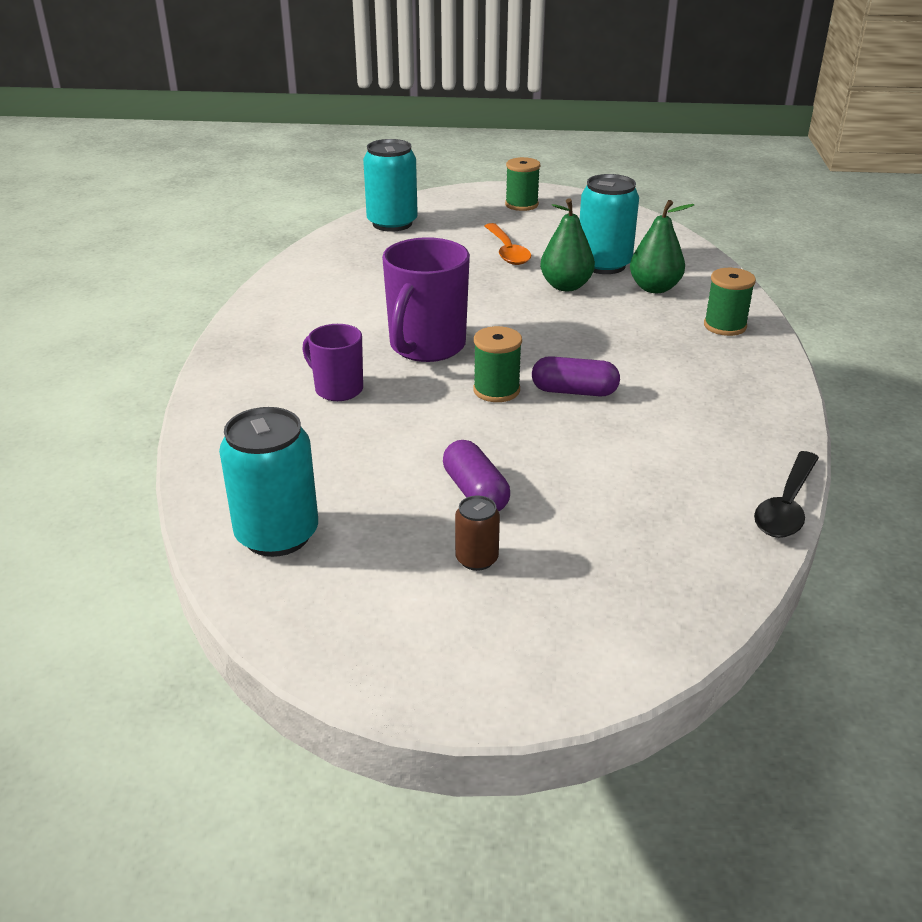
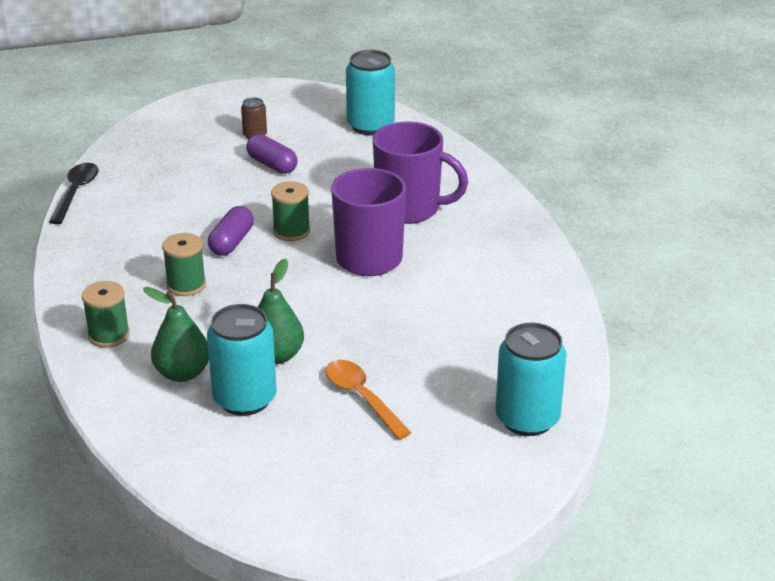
camera: 160 degrees right, 0 degrees up
purple mug [302,324,363,401] -> purple mug [373,121,468,224], size x1.71
green spool [505,157,540,211] -> green spool moved to [162,233,206,296]
purple capsule [532,356,620,396] -> purple capsule turned 60 degrees counterclockwise [208,206,254,256]

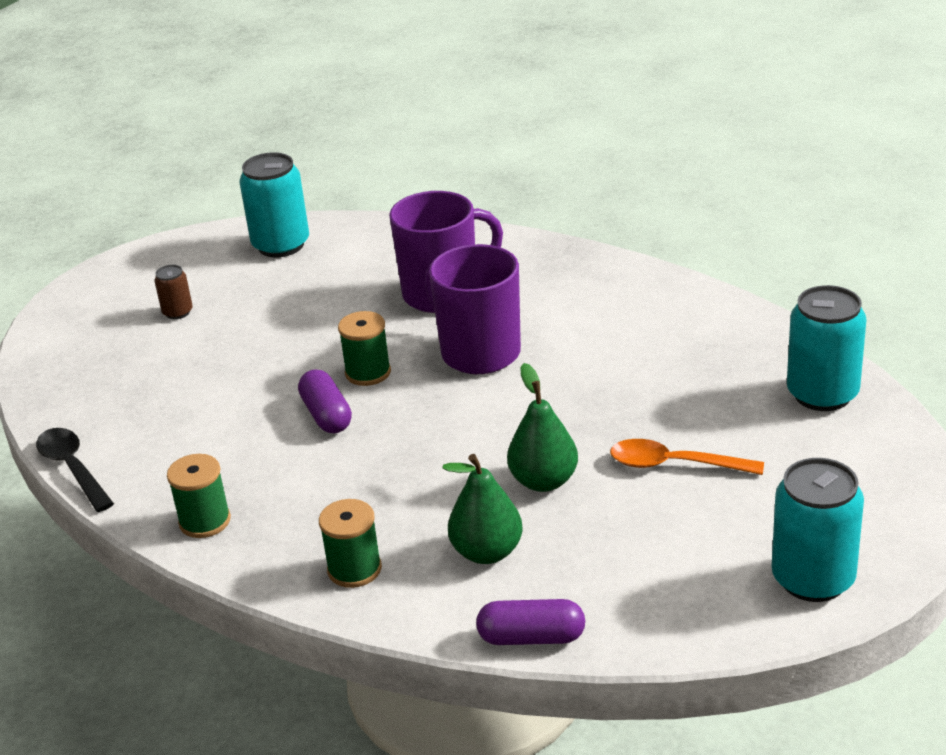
camera: 40 degrees left, 0 degrees up
green spool [162,233,206,296] -> green spool moved to [167,454,231,538]
turquoise can [207,304,277,416] -> turquoise can moved to [772,458,864,602]
purple capsule [246,134,298,174] -> purple capsule moved to [476,599,585,645]

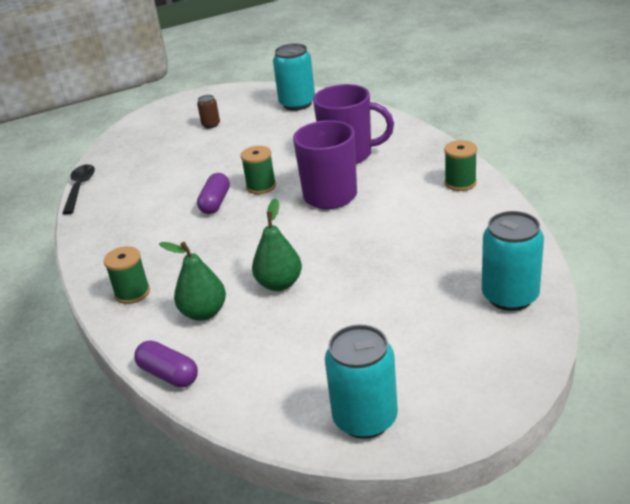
camera: 35 degrees right, 0 degrees up
green spool [167,454,231,538] -> green spool moved to [444,140,477,191]
orange spoon [610,439,764,475] -> none

